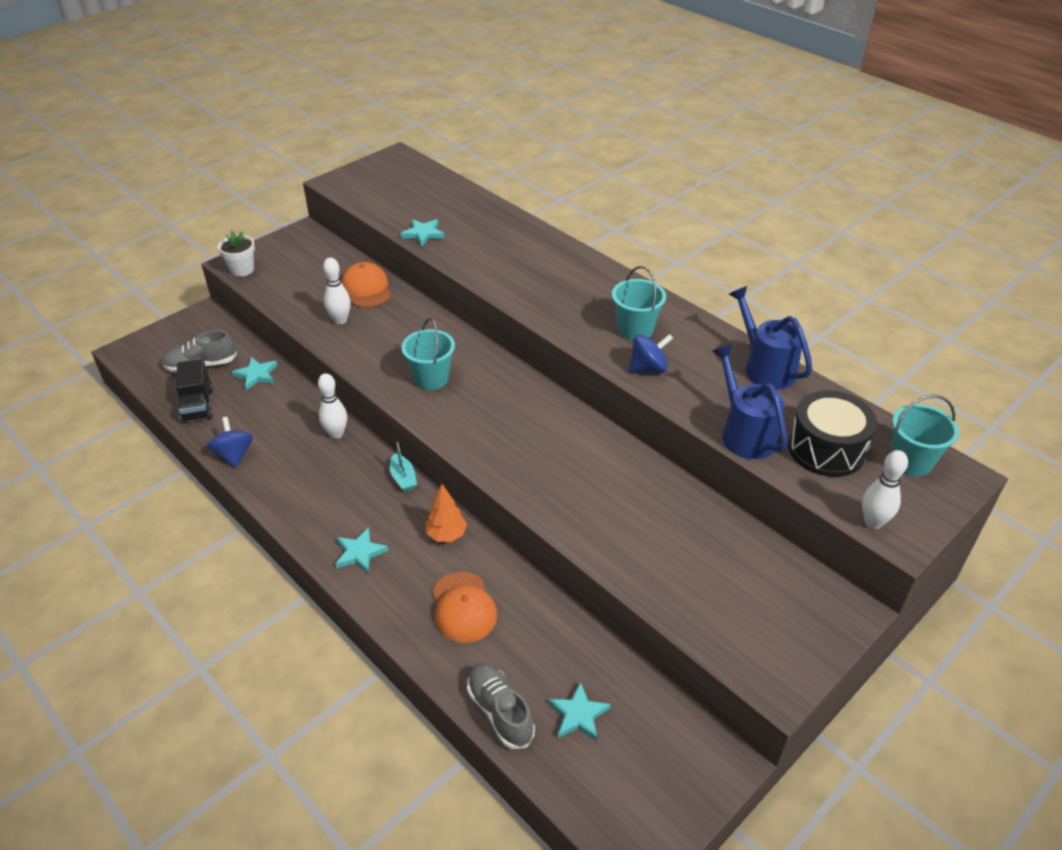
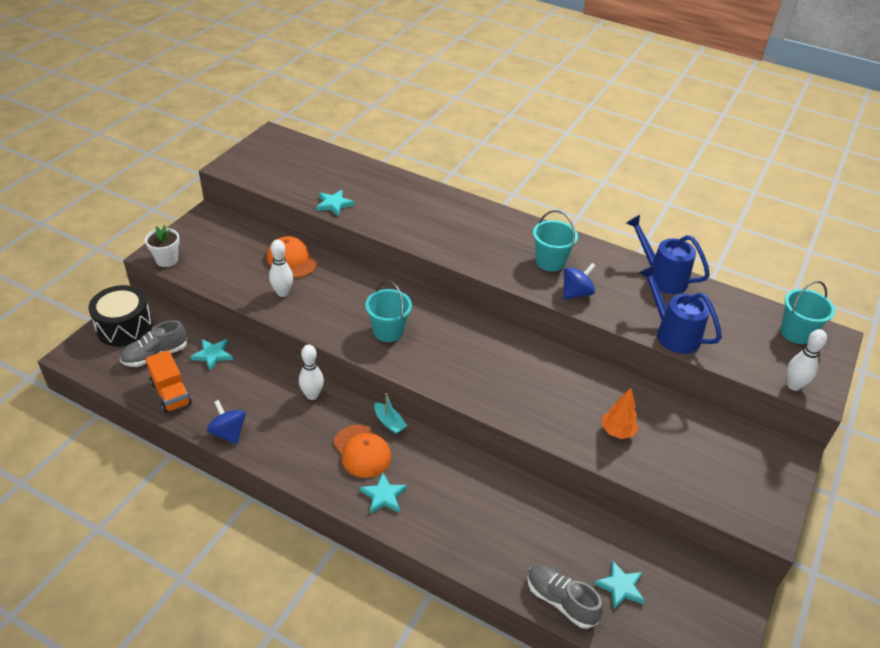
camera: 20 degrees left, 0 degrees up
black truck [176,359,213,423] -> orange truck [146,350,192,413]
orange tree [426,484,467,542] -> orange tree moved to [602,388,639,439]
orange cap [432,572,497,643] -> orange cap moved to [334,425,391,478]
black drum [788,390,877,477] -> black drum moved to [88,285,153,346]

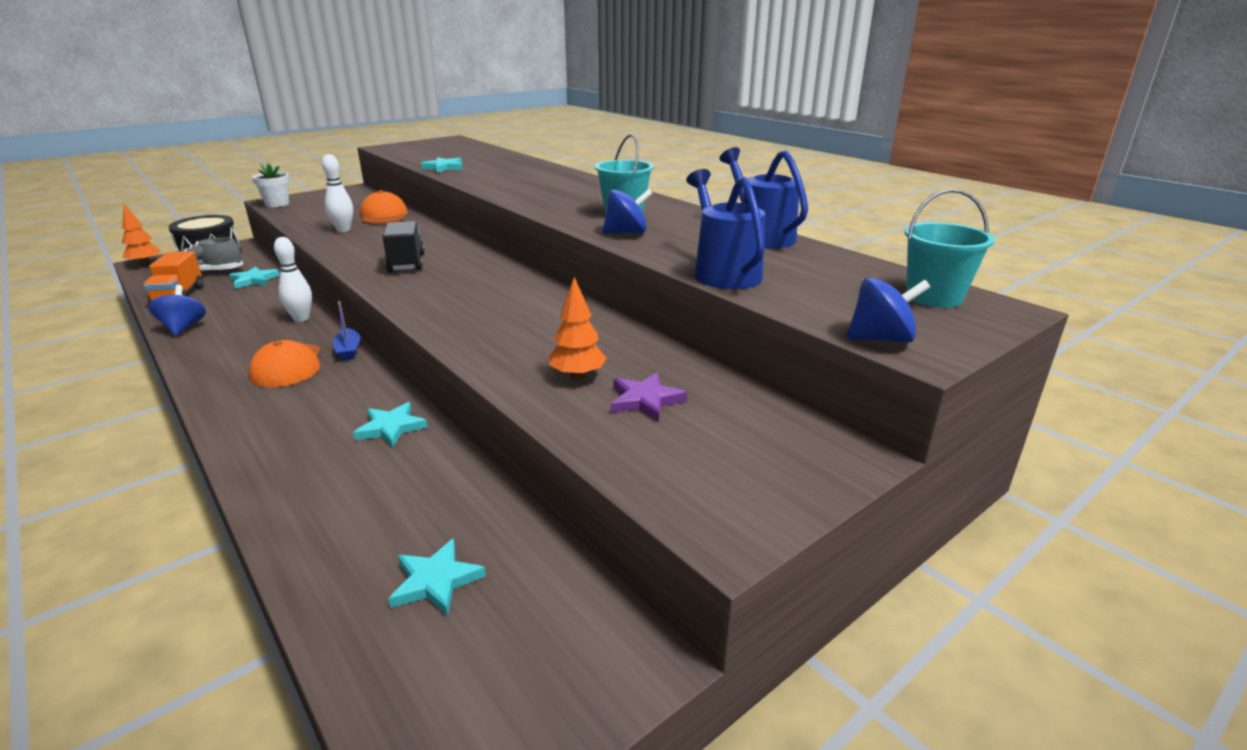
camera: 25 degrees right, 15 degrees down
turquoise star [360,473,407,514] -> turquoise star moved to [353,402,428,447]
turquoise bucket [365,280,412,342] -> black truck [383,221,425,272]
turquoise boat [374,393,407,434] -> blue boat [333,301,361,361]
grey shoe [527,564,603,629] -> none
white bowling pin [787,329,827,391] -> blue spinning top [847,277,930,343]
none -> orange tree [122,204,161,266]
none -> purple star [611,373,687,422]

